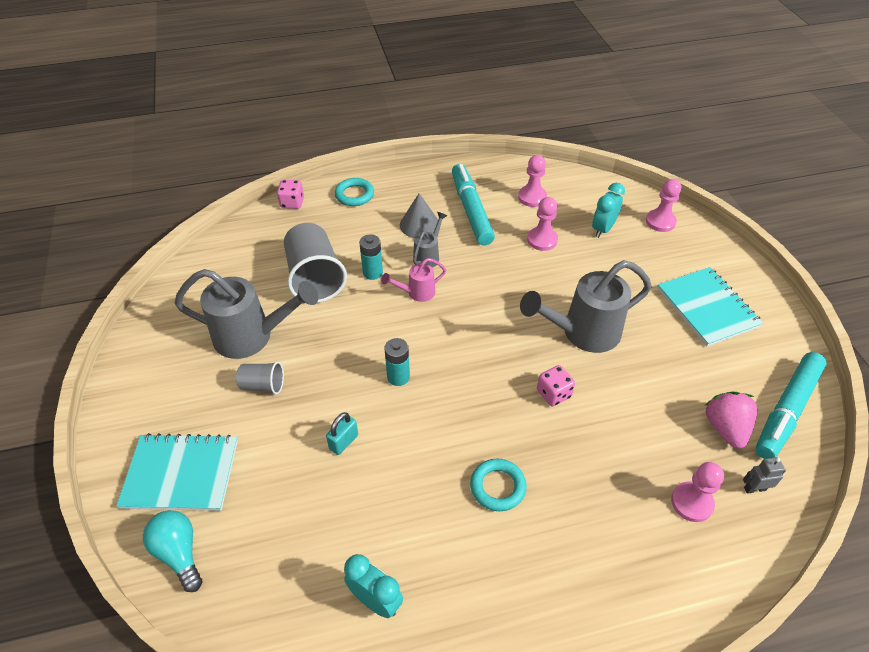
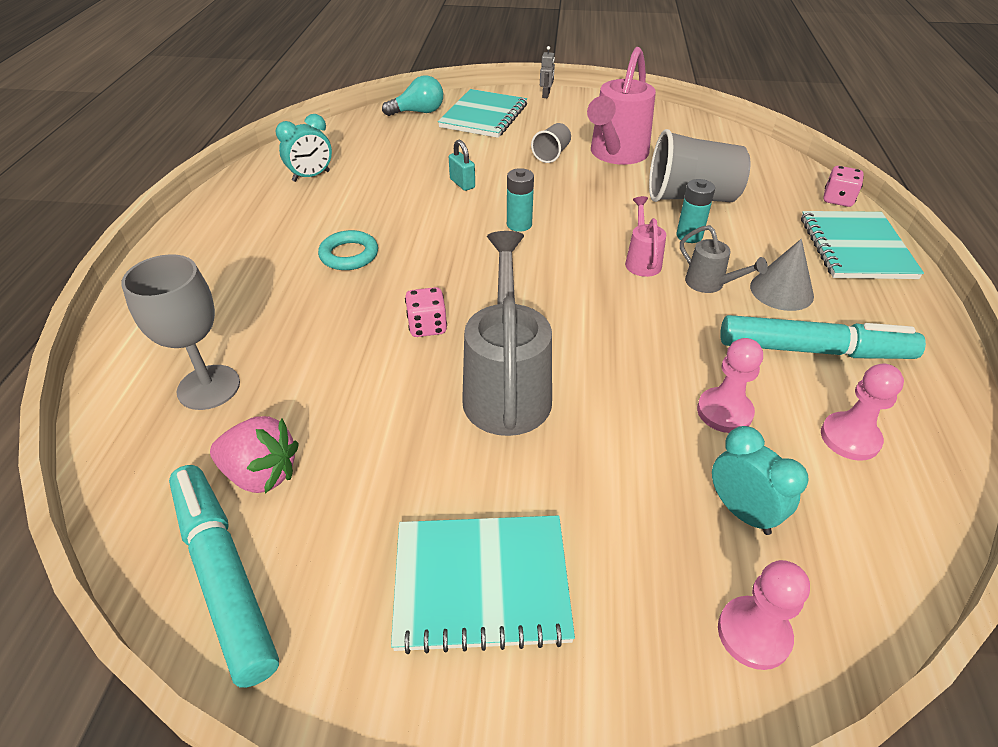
camera: 110 degrees right, 5 degrees down
grey watering can [174,269,319,359] -> pink watering can [587,47,656,165]
turquoise ring [335,178,374,206] -> turquoise notebook [801,211,924,279]
pink pawn [671,462,724,522] -> grey goblet [121,254,240,410]
grey robot [743,457,786,494] -> grey robot moved to [540,46,555,98]

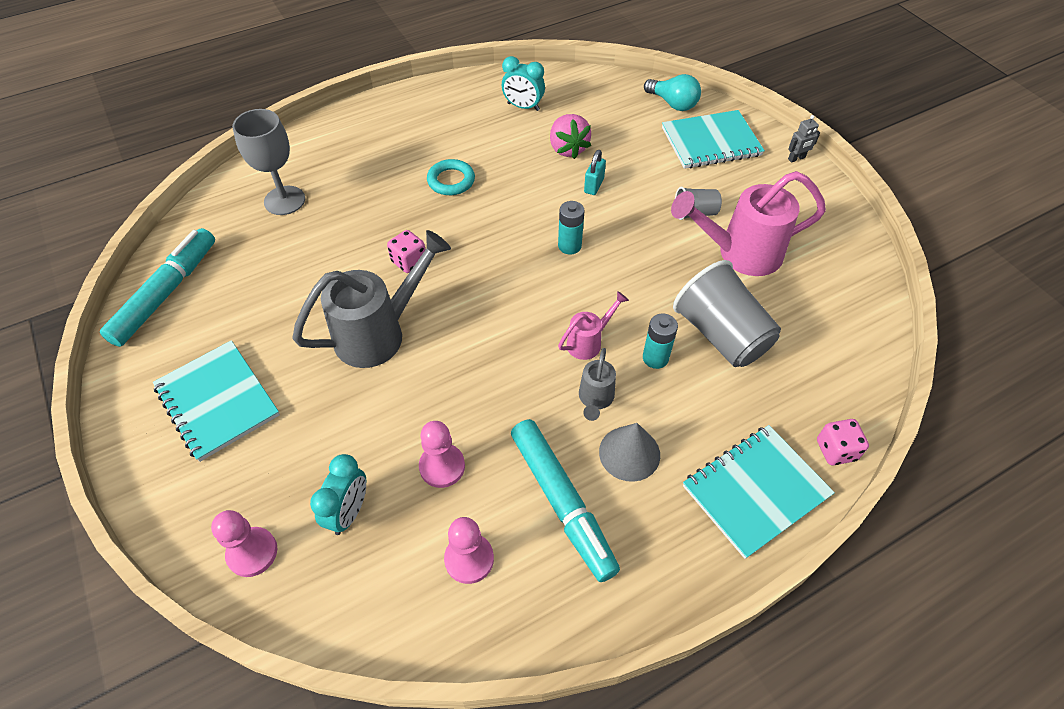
camera: 55 degrees right, 10 degrees up
pink strawberry [210,416,299,494] -> pink strawberry moved to [550,114,591,159]

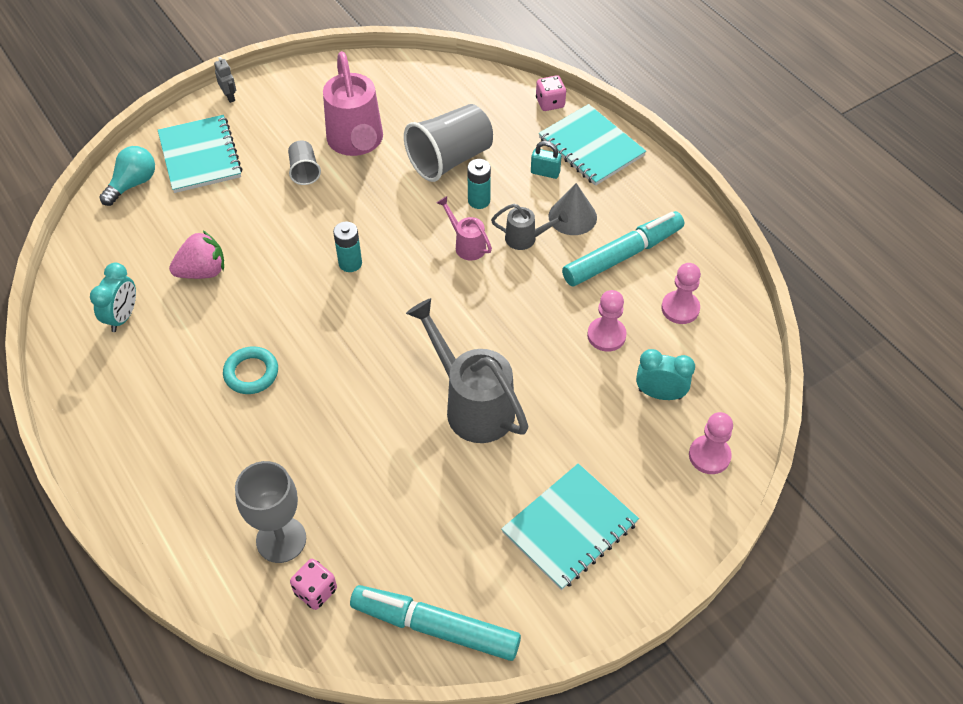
camera: 95 degrees left, 0 degrees up
pink dice [387,230,426,273] -> pink dice moved to [290,559,337,610]
turquoise padlock [584,150,606,195] -> turquoise padlock moved to [531,141,562,179]

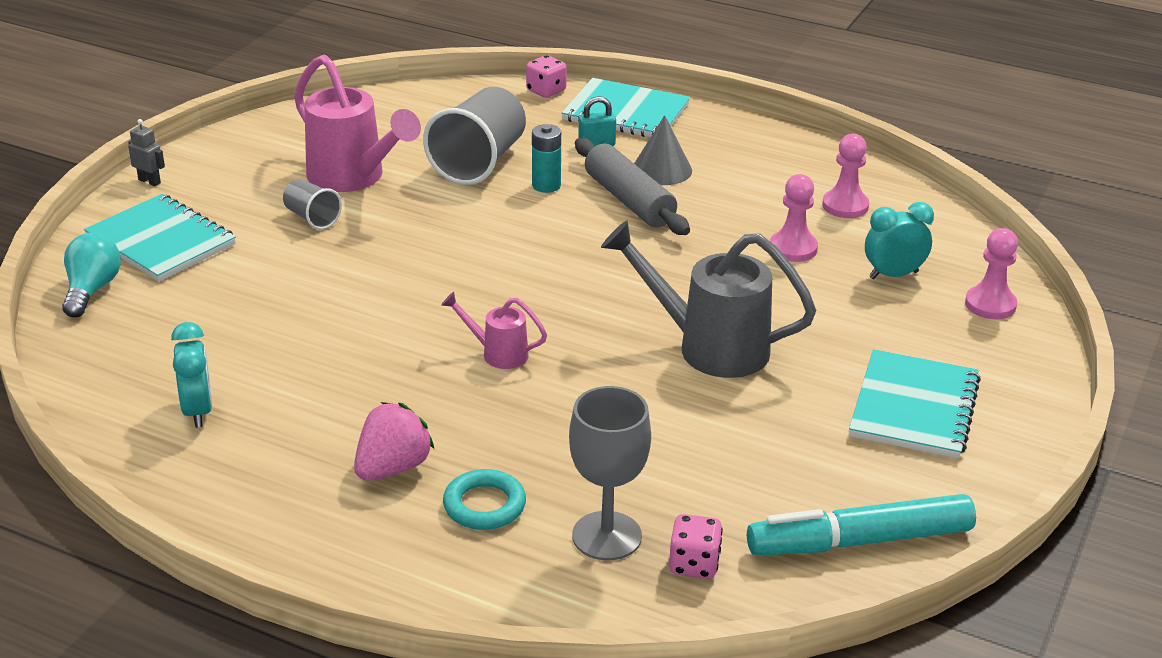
camera: 30 degrees left, 20 degrees down
pink strawberry [169,231,224,279] -> pink strawberry moved to [354,402,434,481]
turquoise ring [223,346,278,394] -> turquoise ring moved to [443,469,526,530]
turquoise battery [333,222,362,272] -> none
pink watering can [437,196,492,260] -> pink watering can moved to [441,292,547,369]
grey watering can [491,204,568,250] -> grey rolling pin [575,138,690,235]
turquoise marker [562,211,684,286] -> none

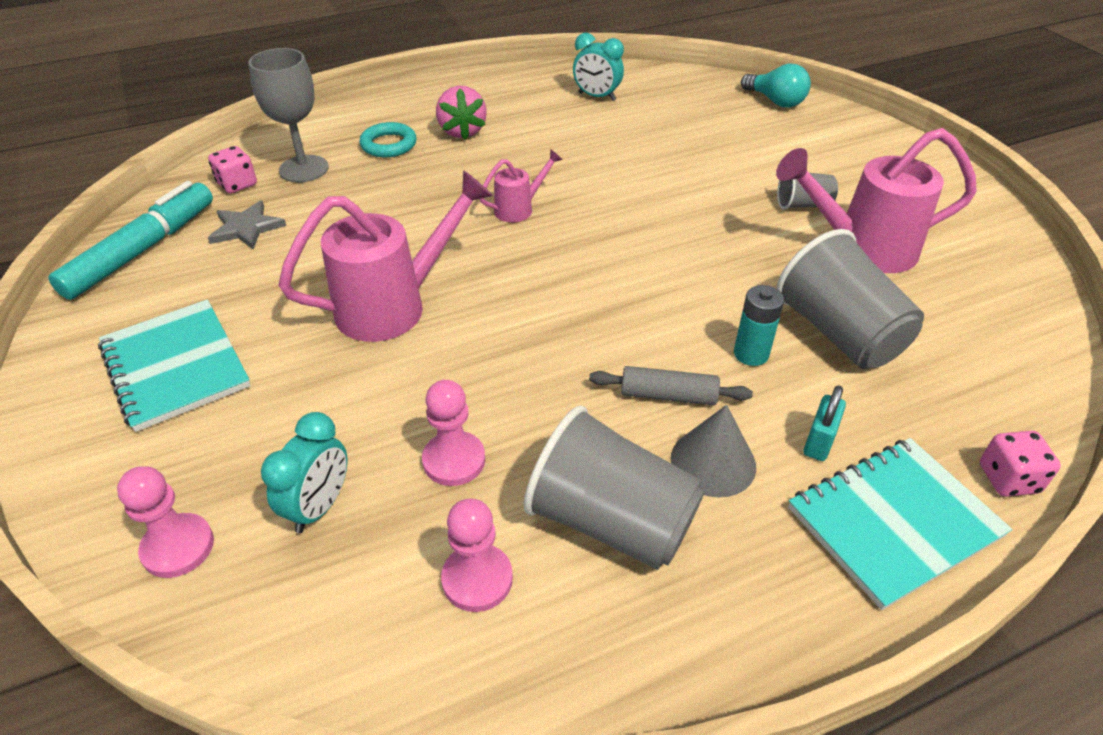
camera: 130 degrees right, 10 degrees up
turquoise notebook [84,194,236,281] -> none
grey robot [128,119,165,186] -> none
grey rolling pin [575,138,690,235] -> grey rolling pin [589,366,753,405], size x0.63
grey watering can [601,221,816,378] -> pink watering can [279,170,493,342]
none -> grey star [208,200,286,250]
none -> grey cup [523,405,705,570]

